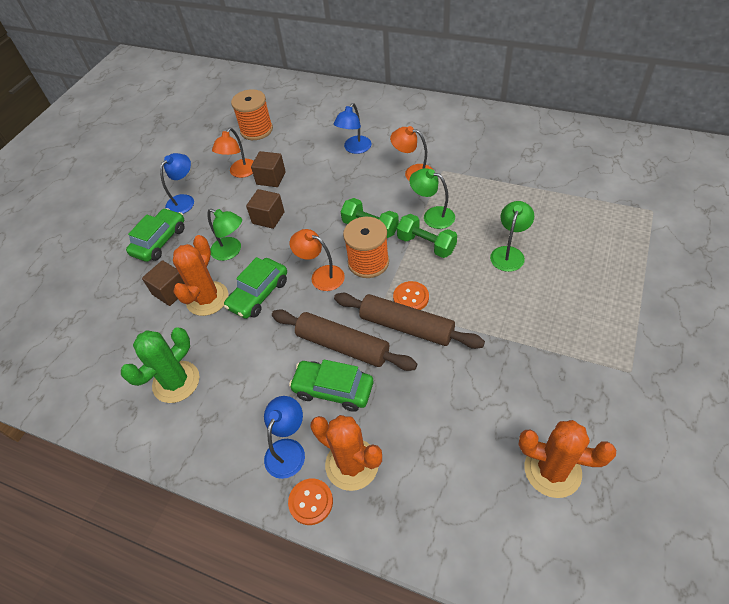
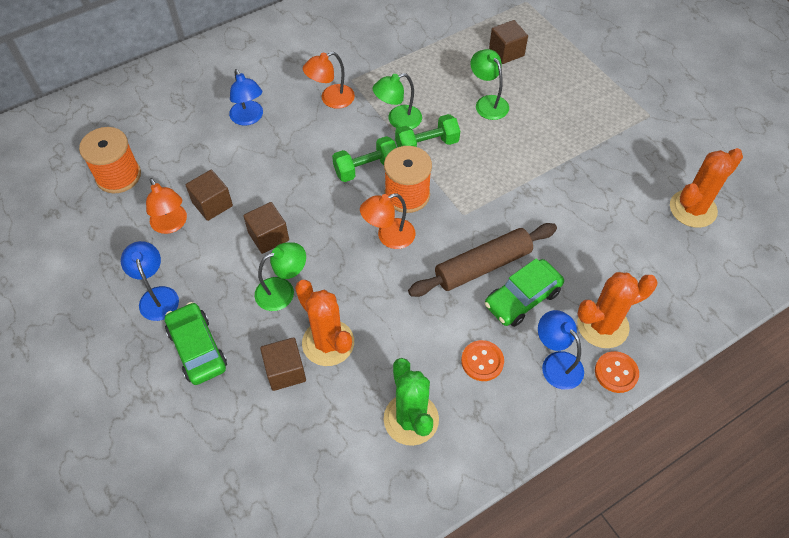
camera: 60 degrees left, 5 degrees up
green car [224,257,287,319] -> none
brown rolling pin [334,293,485,349] -> none
orange button [393,281,429,310] -> orange button moved to [461,340,504,381]
none -> brown cube [489,20,528,64]

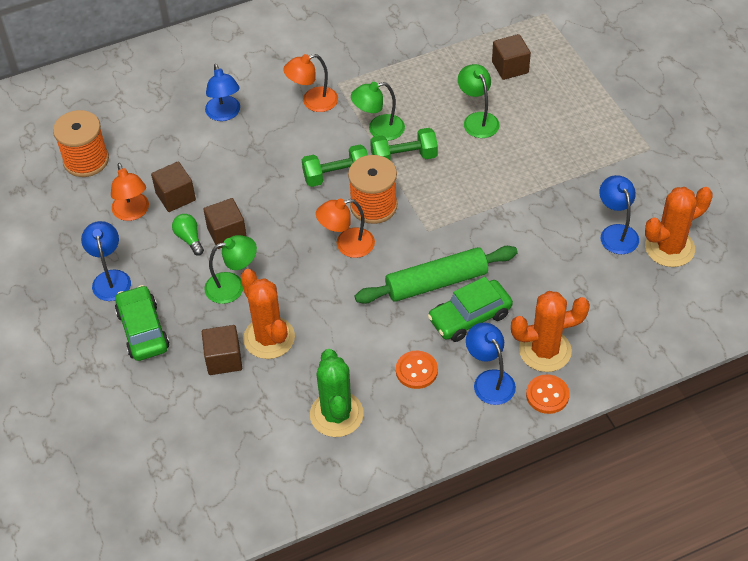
camera: 10 degrees right, 5 degrees down
brown rolling pin [408,223,557,297] -> green rolling pin [355,246,518,304]
none -> green light bulb [172,214,204,256]
none -> blue lamp [599,175,639,254]

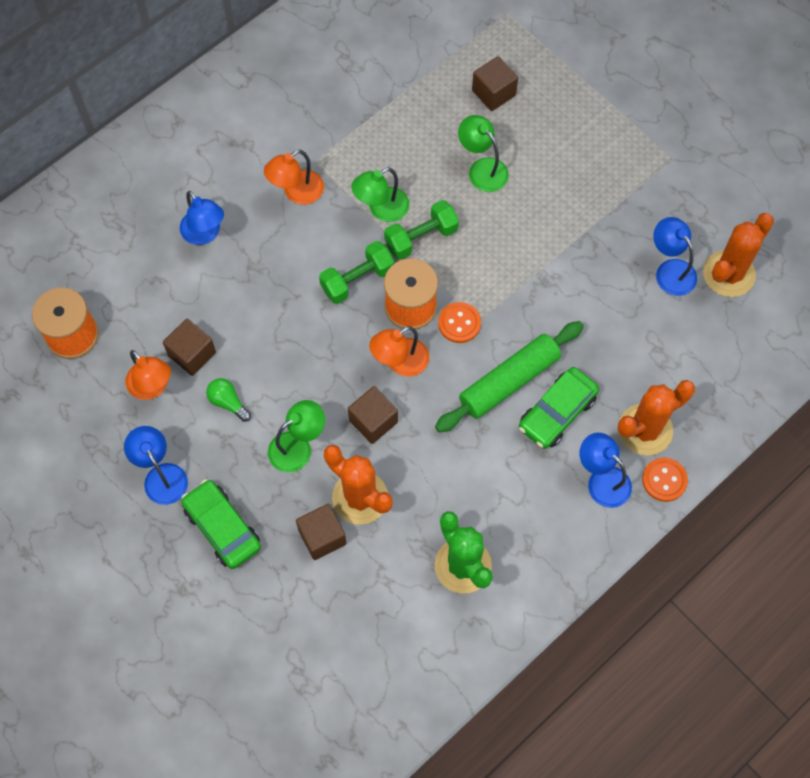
camera: 20 degrees left, 15 degrees up
brown cube [204,198,247,249] -> brown cube moved to [348,386,398,444]
orange button [396,351,438,389] -> orange button moved to [438,302,481,343]

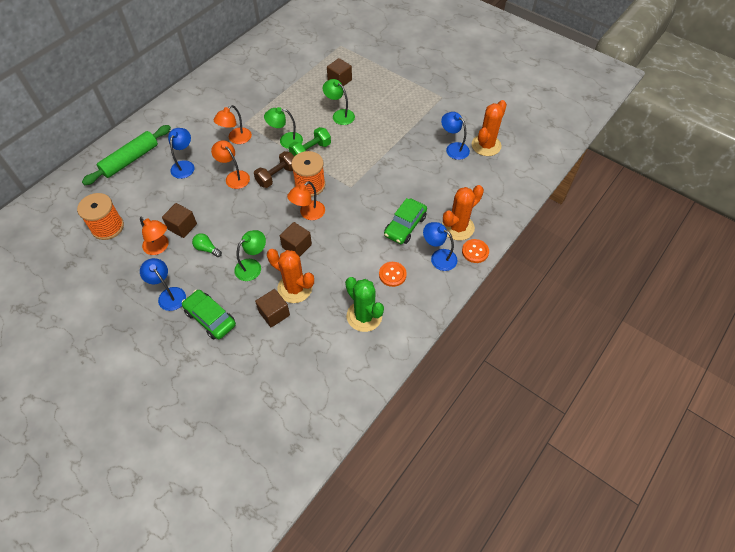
camera: 10 degrees left, 10 degrees down
blue lamp [180,191,224,245] -> blue lamp turned 120 degrees counterclockwise [168,128,194,179]
green dumbbell [319,241,394,304] -> brown dumbbell [254,151,294,188]
green lamp [351,167,409,222] -> green lamp turned 45 degrees clockwise [264,107,303,149]
green rolling pin [435,321,584,433] -> green rolling pin moved to [82,125,171,185]
orange button [438,302,481,343] -> orange button moved to [379,262,407,287]
none -> orange lamp [211,140,250,189]

